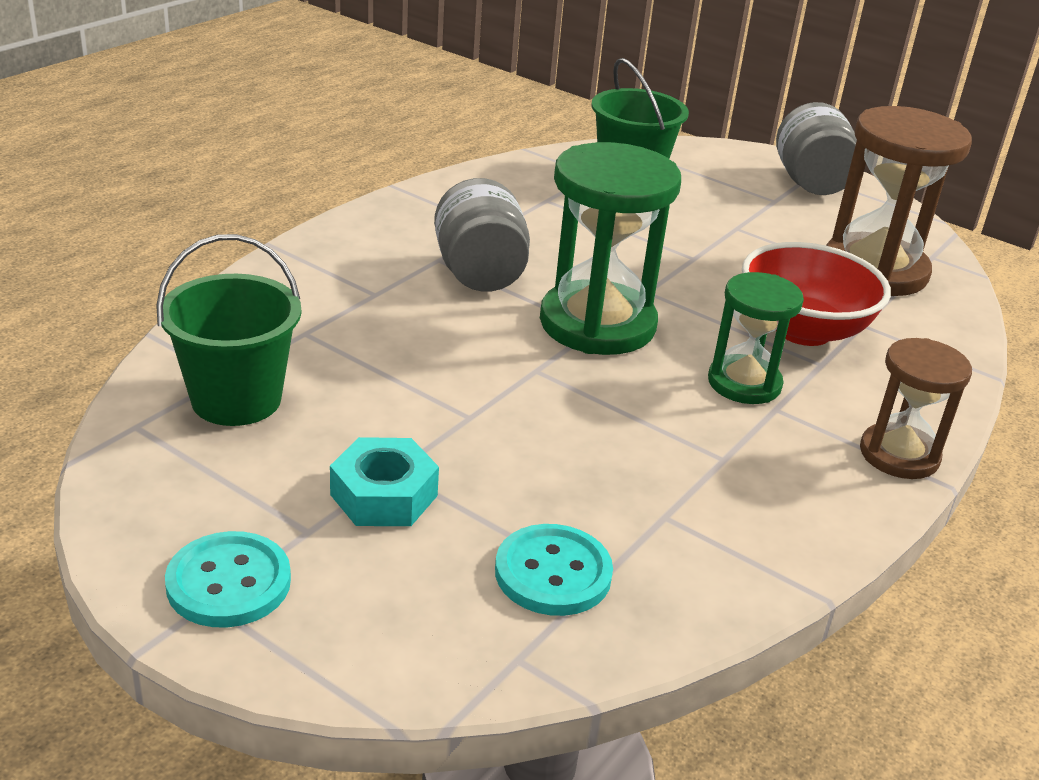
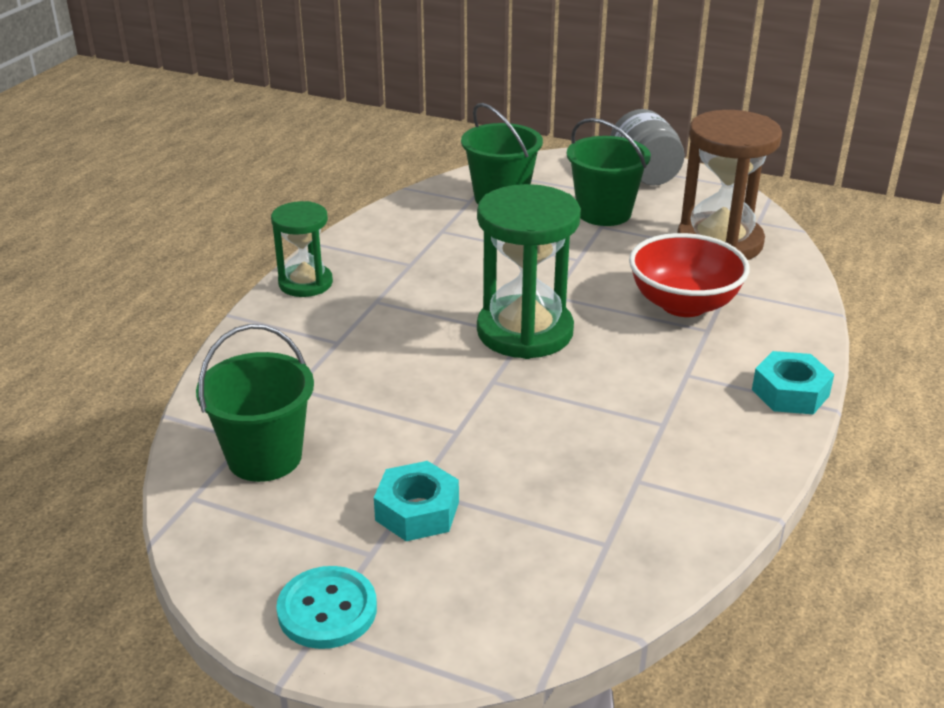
camera: 10 degrees left, 0 degrees up
grey jar [434,178,530,292] -> none
turquoise button [495,524,613,616] -> none
green hourglass [708,272,804,404] -> green hourglass moved to [271,201,333,297]
brown hourglass [860,338,972,479] -> turquoise nut [752,351,834,415]
none -> green bucket [567,118,651,226]

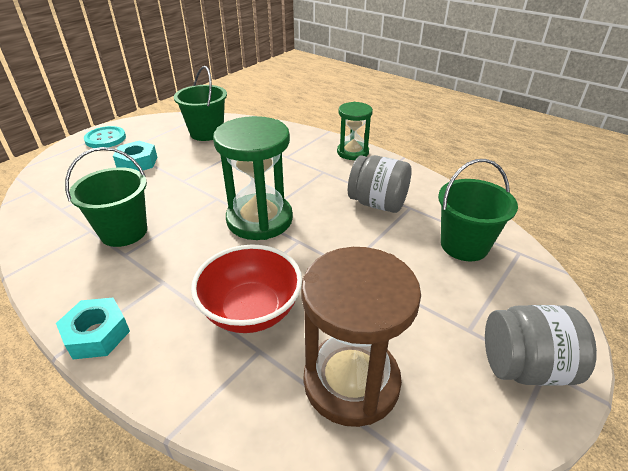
camera: 105 degrees right, 5 degrees up
green bucket [567,118,651,226] -> green bucket moved to [65,147,147,247]
none -> grey jar [348,155,412,213]

